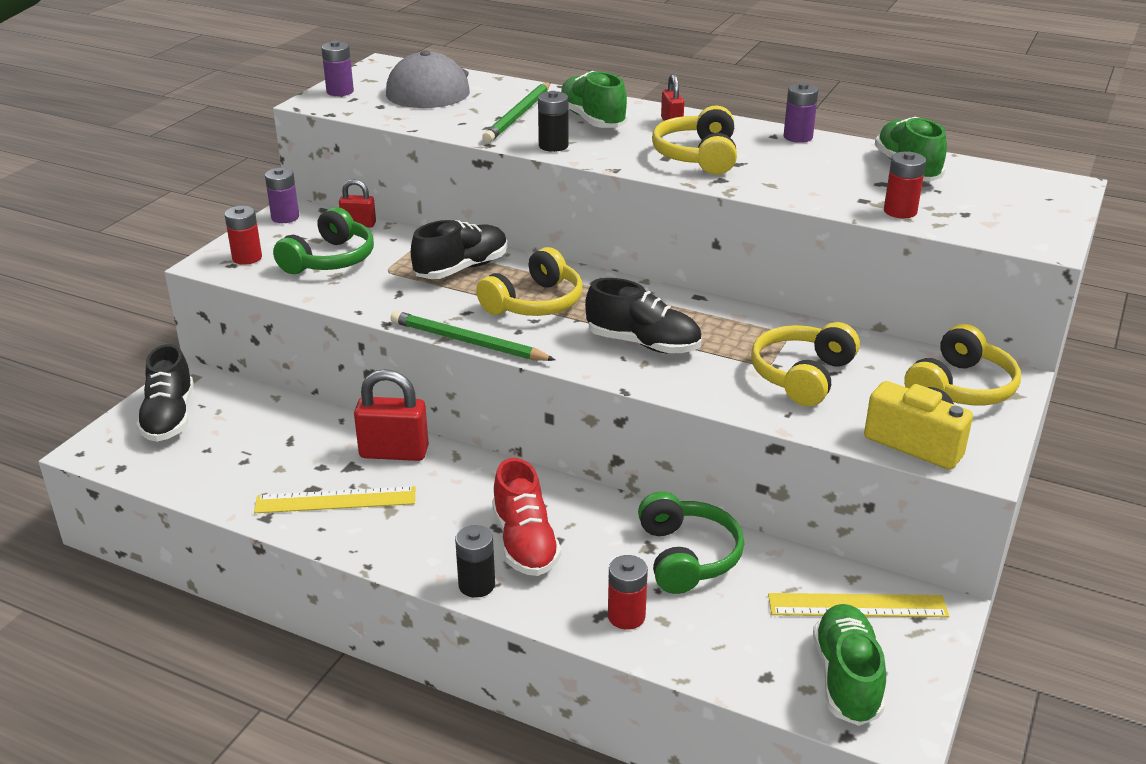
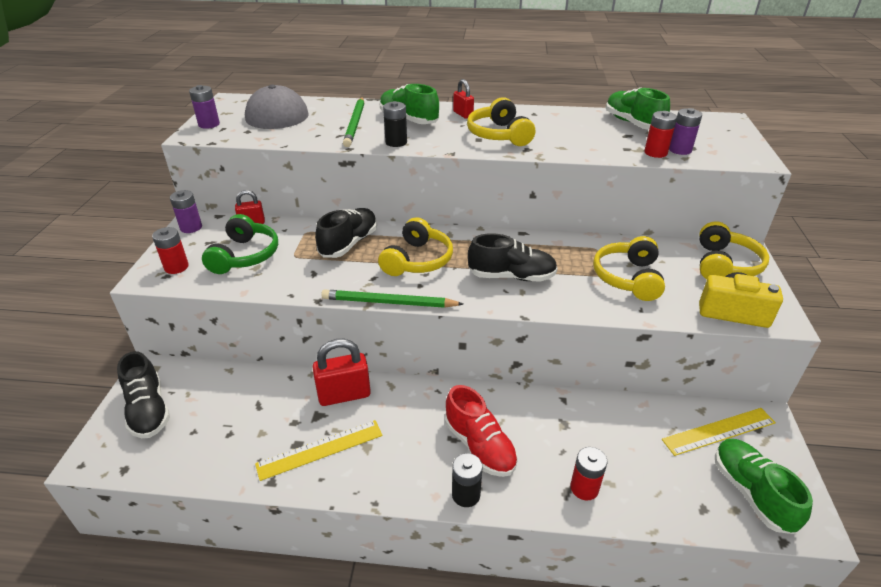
camera: 20 degrees left, 5 degrees up
green headphones [638,491,744,594] -> none
purple battery [783,83,818,143] -> purple battery moved to [669,108,702,155]

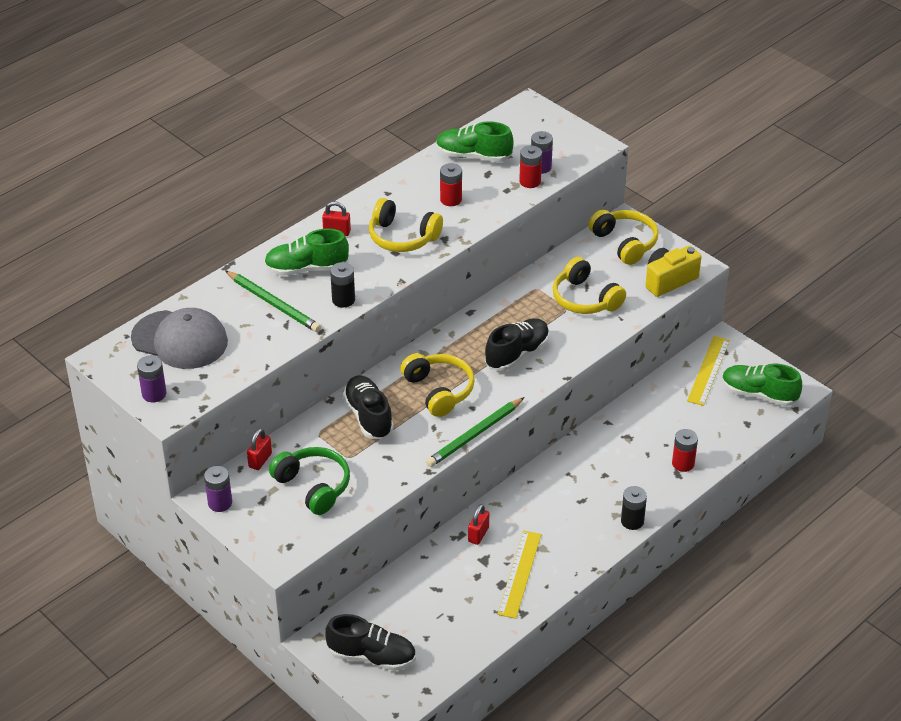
camera: 50 degrees left, 5 degrees up
red battery [152,227,189,274] -> red battery moved to [440,163,462,206]
red padlock [313,339,371,406] -> red padlock [468,504,489,545], size x0.57
red shoe [445,385,518,477] -> none

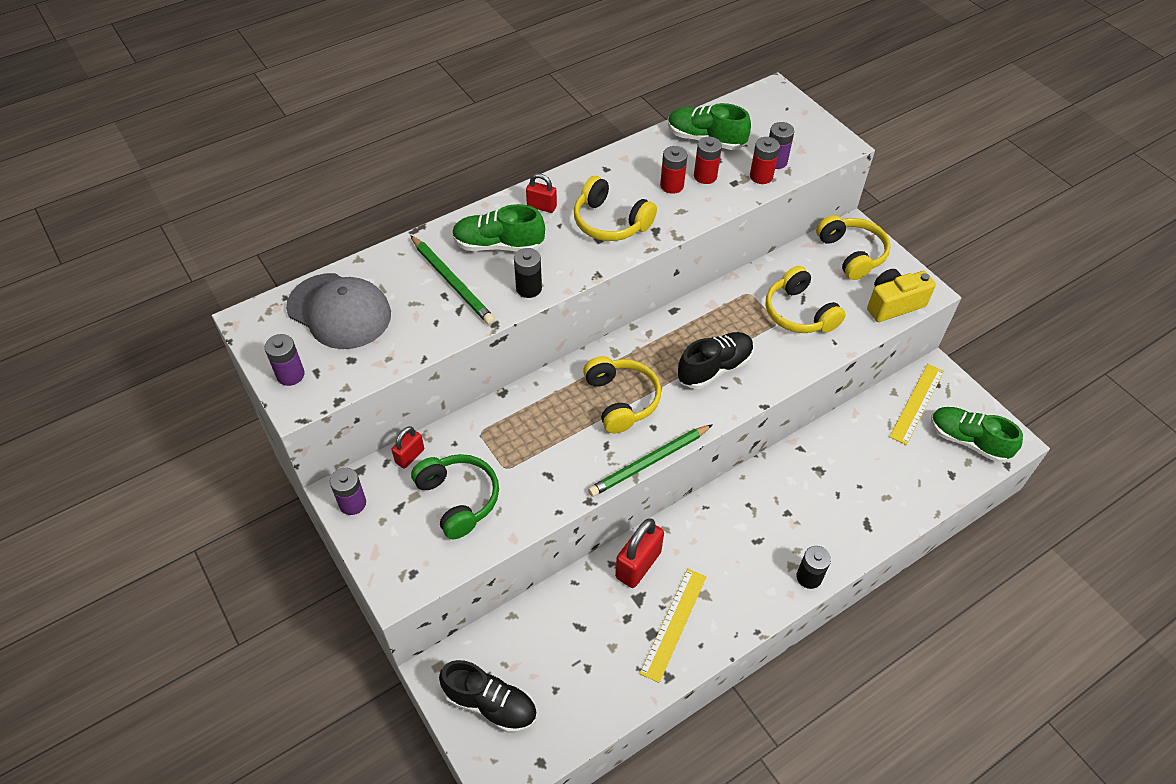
camera: 10 degrees right, 10 degrees up
black shoe [343,375,394,439] -> none
red padlock [468,504,489,545] -> red padlock [615,518,664,588], size x1.76
red battery [672,429,698,472] -> red battery moved to [694,137,722,184]

